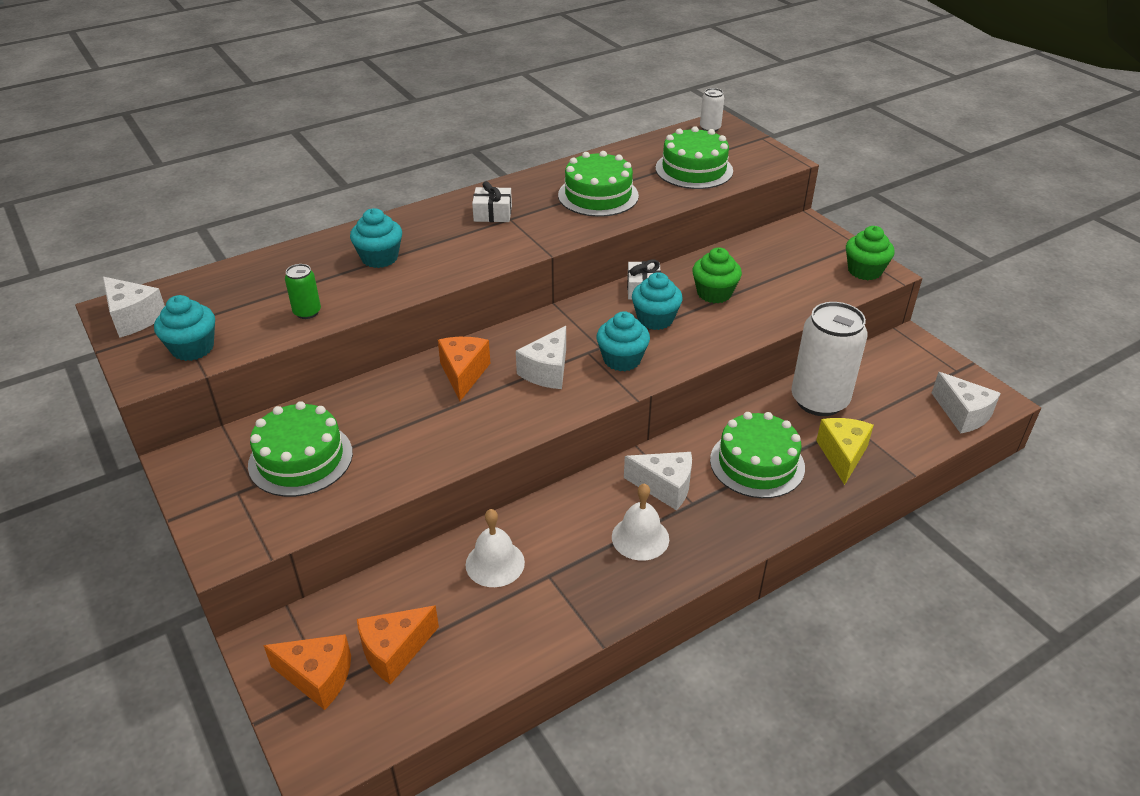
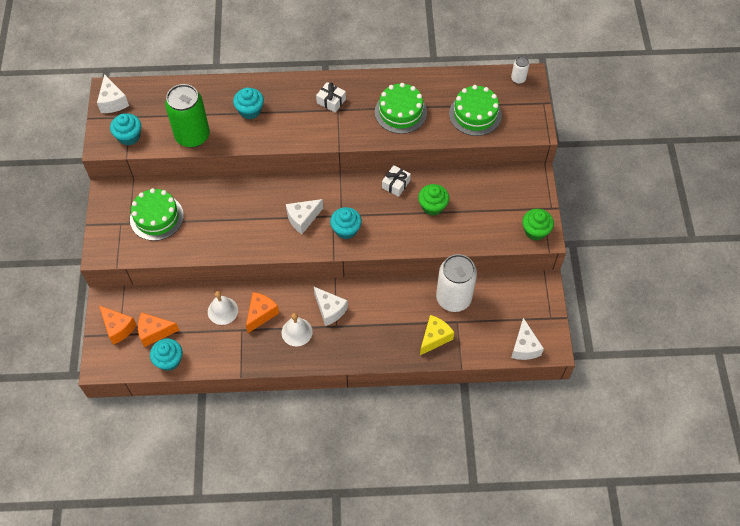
camera: 30 degrees right, 20 degrees up
green can [285,264,321,319] -> green can [165,84,210,148], size x2.26
orange cheese [438,337,490,401] -> orange cheese moved to [246,292,279,333]
turquoise cupcake [632,272,683,330] -> turquoise cupcake moved to [150,339,182,371]
green cake [710,412,805,498] -> none

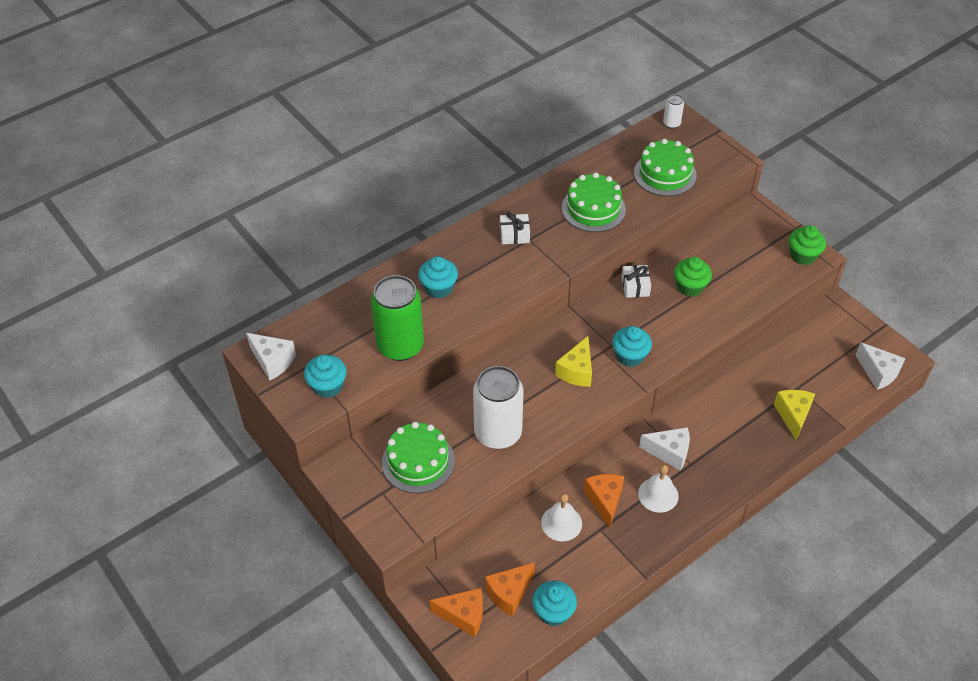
camera: 35 degrees left, 10 degrees down
white cheese [286,199,323,234] -> yellow cheese [555,336,592,387]
white can [436,254,477,312] -> white can moved to [473,366,524,449]

